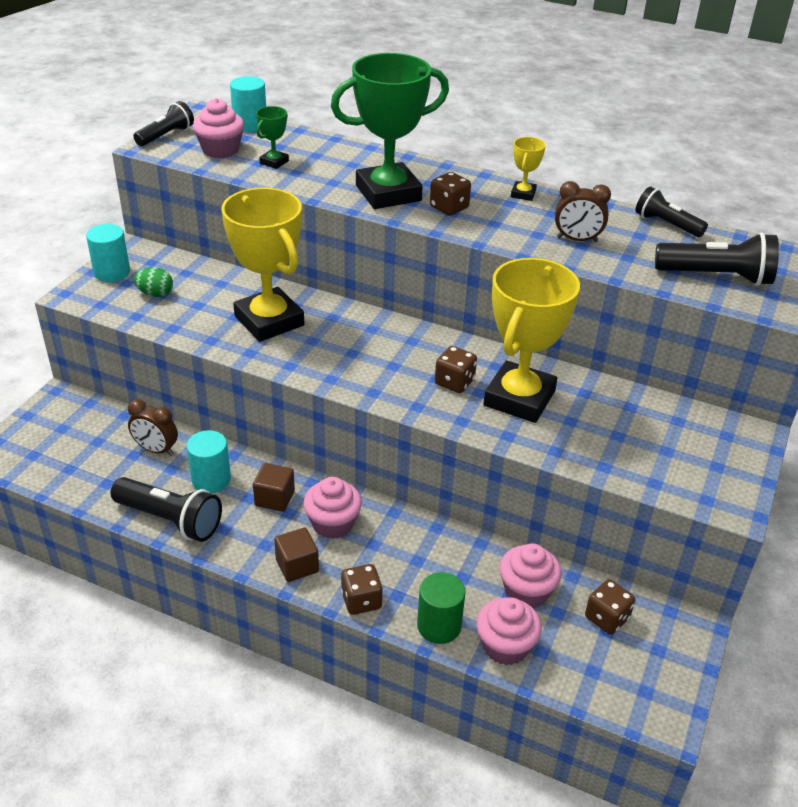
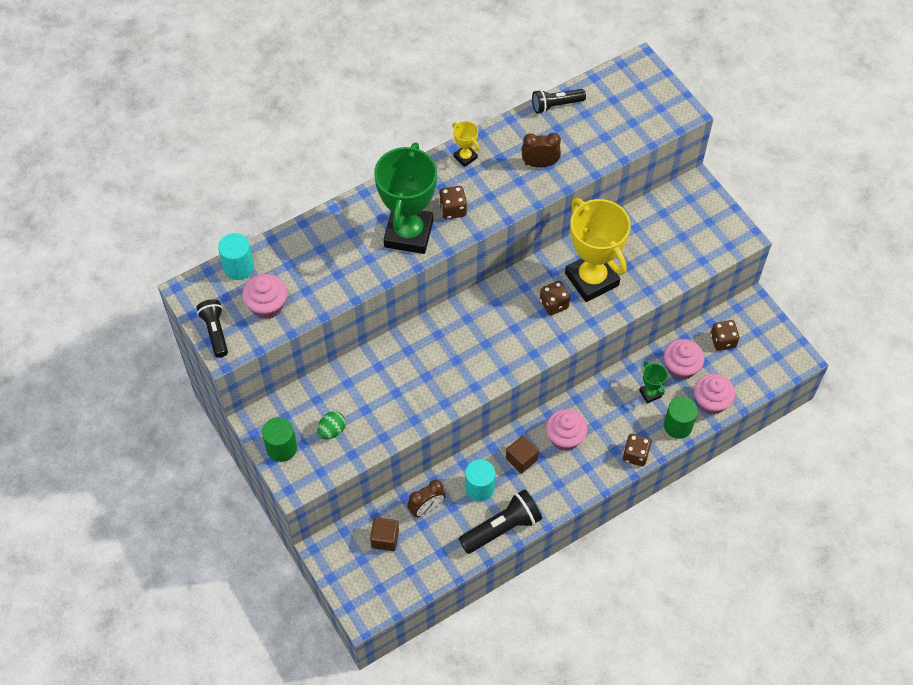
camera: 55 degrees left, 20 degrees up
turquoise cylinder [86,224,130,282] -> green cylinder [262,417,297,462]
yellow trophy [221,188,304,342] -> none
green trophy [256,106,289,169] -> green trophy moved to [639,362,668,403]
brown cube [274,528,319,582] -> brown cube moved to [370,517,399,551]
brown clock [555,181,611,242] -> brown clock turned 135 degrees counterclockwise [522,133,561,168]
black flashlight [655,233,779,286] -> none

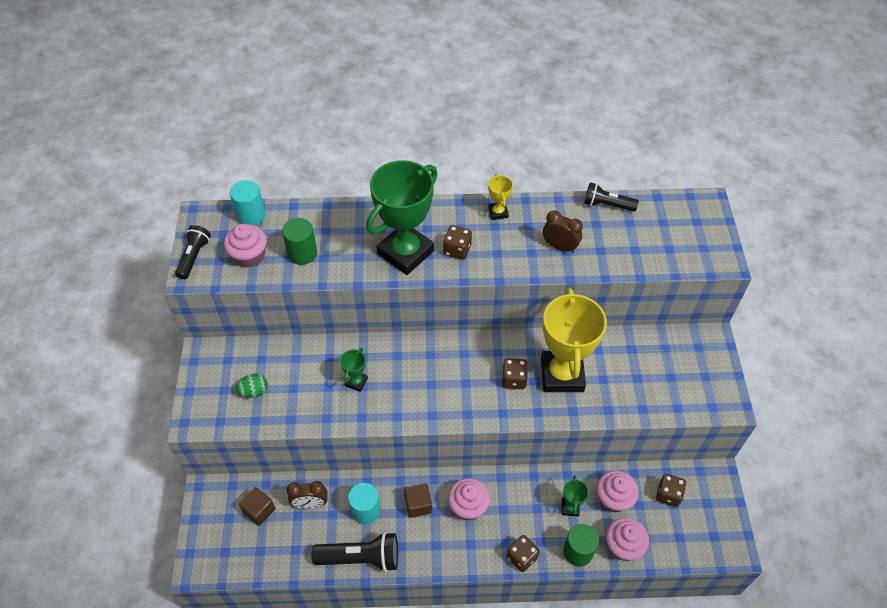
camera: 30 degrees right, 5 degrees down
green cylinder [262,417,297,462] -> green cylinder moved to [282,218,317,265]
none -> green trophy [340,348,368,392]

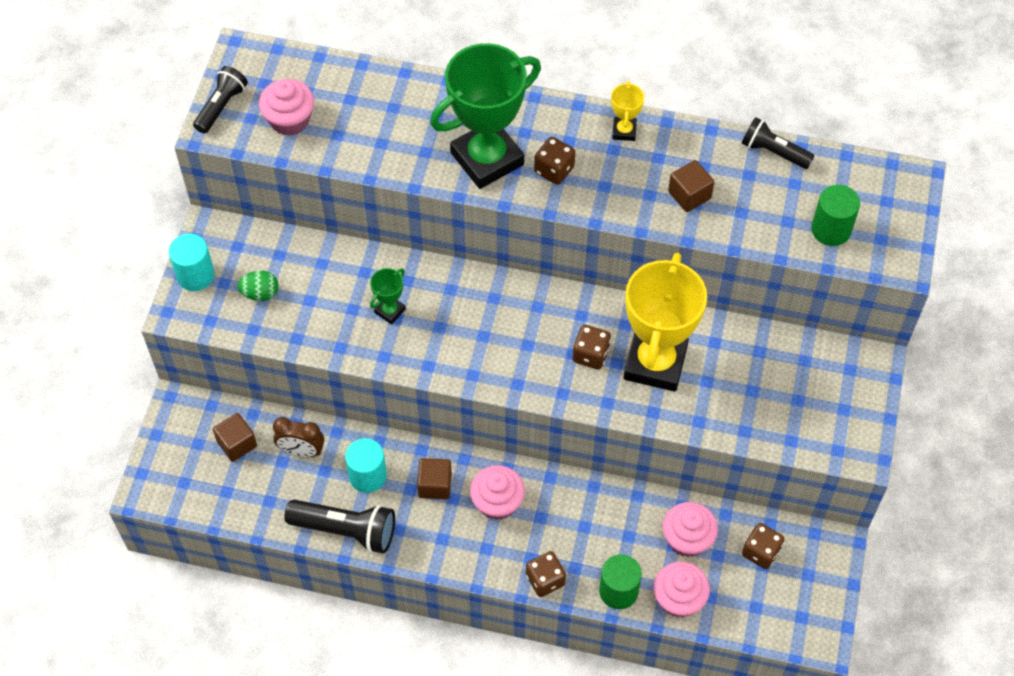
camera: 15 degrees right, 5 degrees up
turquoise cylinder [230,180,266,225] -> turquoise cylinder moved to [169,234,215,291]
green cylinder [282,218,317,265] -> green cylinder moved to [811,185,860,246]
brown clock [543,210,583,253] -> brown cube [668,160,714,212]
green trophy [562,475,589,516] -> none

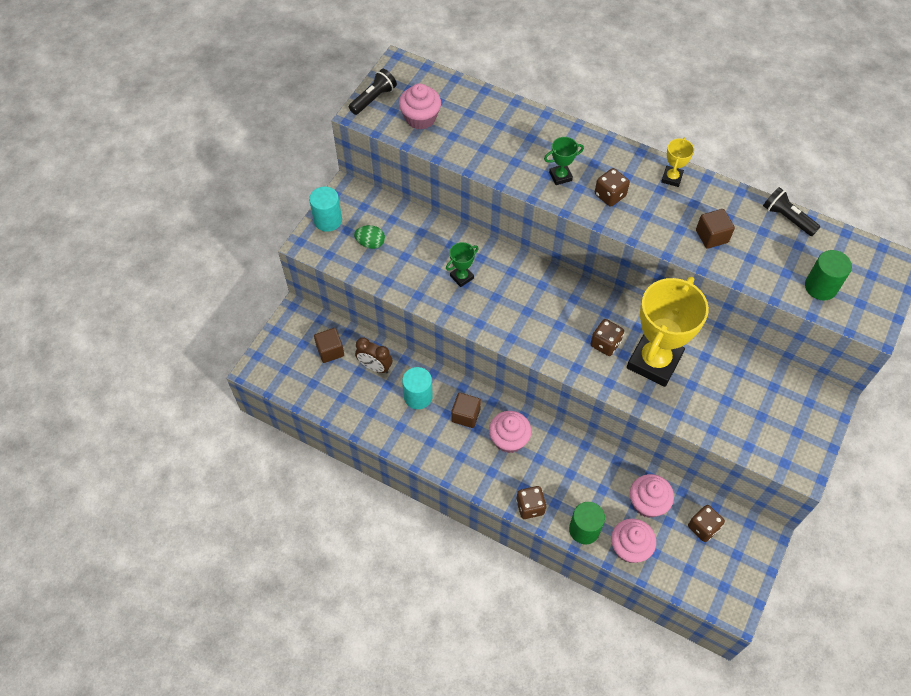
camera: 15 degrees right, 0 degrees up
black flashlight [285,500,395,554] -> none
green trophy [430,43,541,189] -> green trophy [544,137,584,185], size x0.43

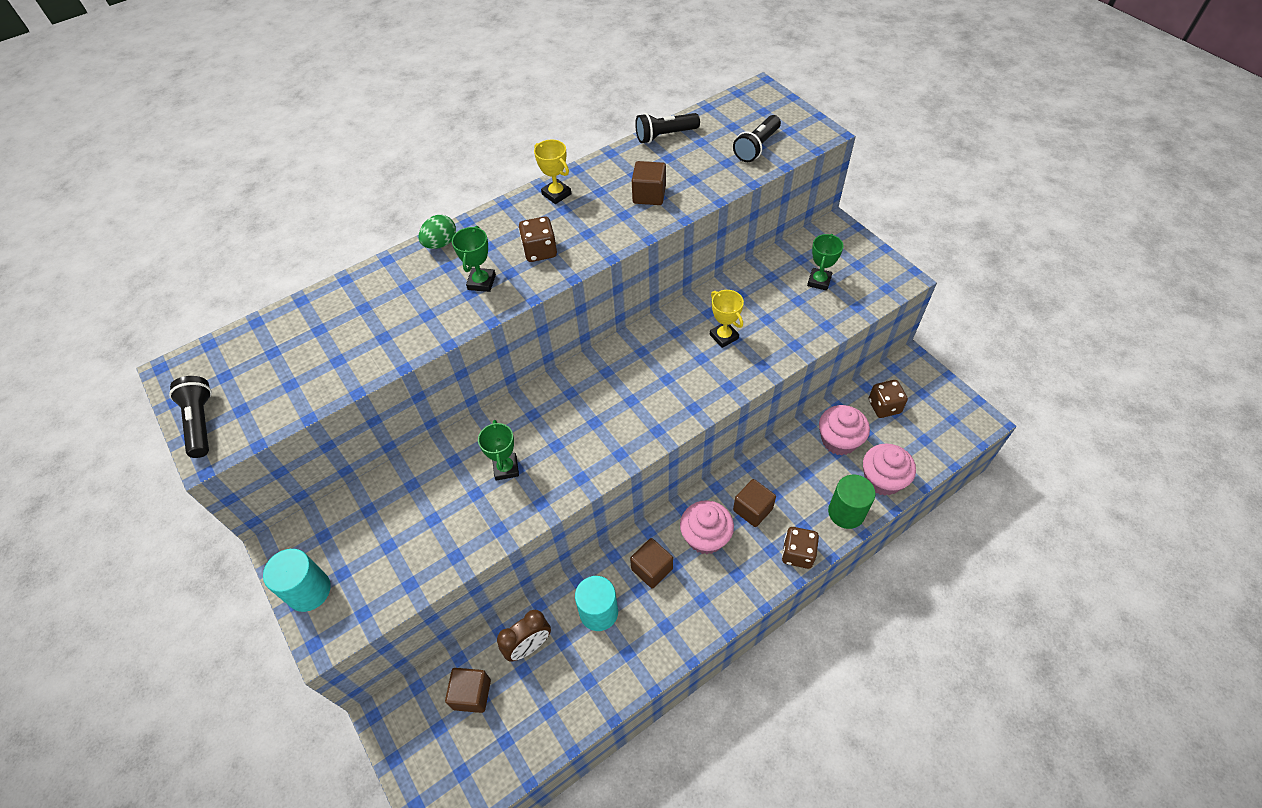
camera: 60 degrees left, 5 degrees down
green egg [354,225,385,249] -> green egg moved to [418,215,456,249]
pink cupcake [399,83,441,130] -> none
brown dice [590,319,624,356] -> none
yellow trophy [627,277,709,387] -> yellow trophy [710,290,744,348], size x0.43
green cylinder [805,250,852,301] -> black flashlight [733,115,781,162]
none -> brown cube [733,479,776,527]
none -> green trophy [807,234,844,291]

